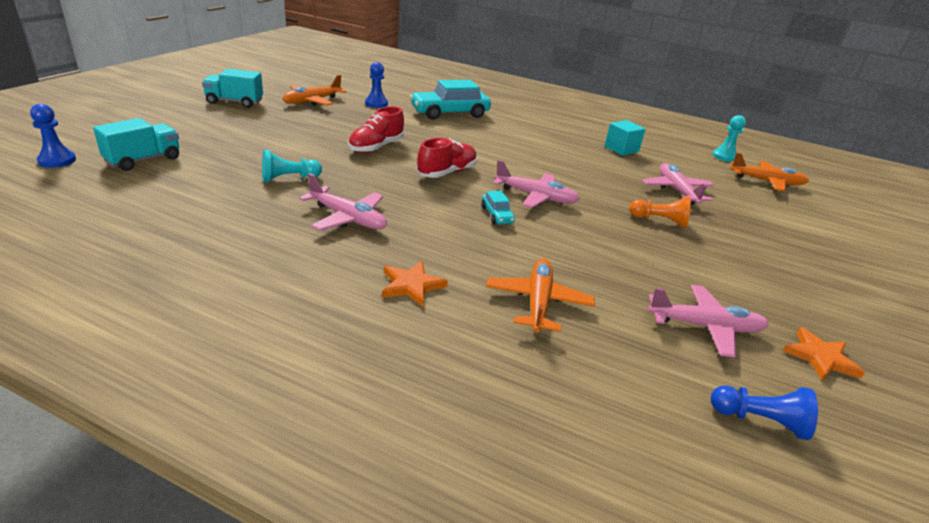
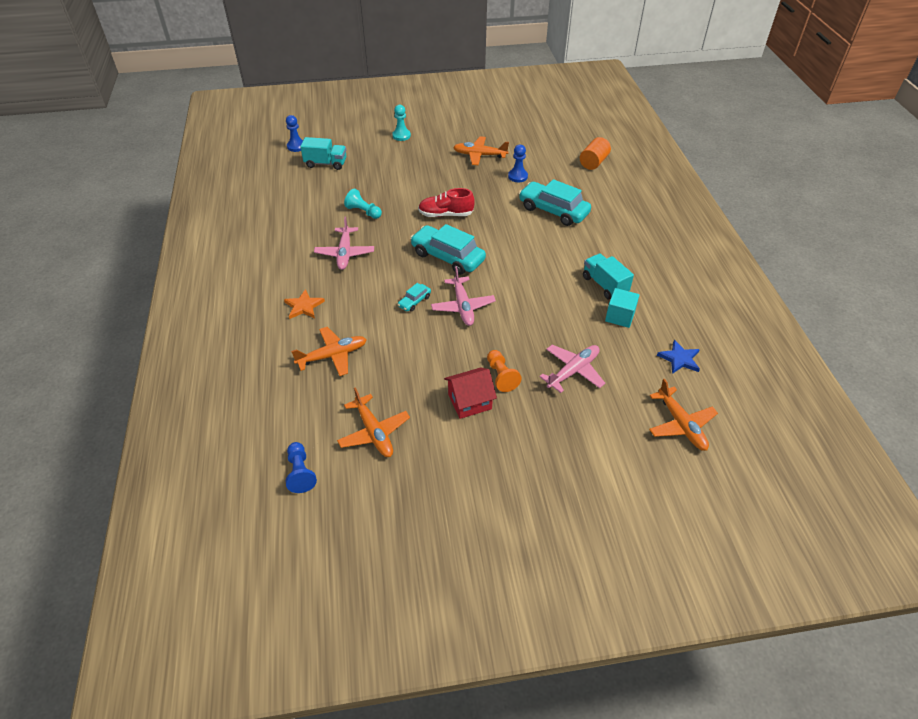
camera: 60 degrees right, 15 degrees up
turquoise truck [202,69,263,108] -> turquoise truck moved to [583,254,634,300]
red shoe [417,138,477,178] -> turquoise car [410,224,486,275]
pink plane [648,285,769,358] -> orange plane [337,387,410,457]
turquoise pawn [713,115,746,162] -> turquoise pawn moved to [392,105,411,141]
orange star [783,327,865,381] -> none
none -> red house [444,368,497,419]
none -> orange cylinder [580,137,611,170]
none -> blue star [657,340,700,374]

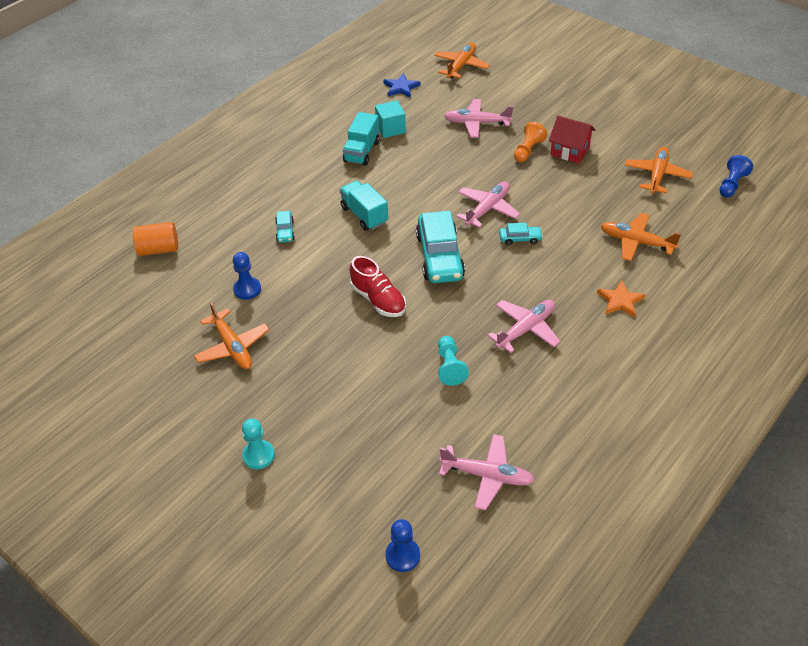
camera: 130 degrees left, 0 degrees up
turquoise truck [300,137,346,170] -> turquoise truck moved to [340,181,388,231]
turquoise car [519,179,591,226] -> turquoise car [275,211,295,243], size x0.46
none -> pink plane [439,434,535,511]

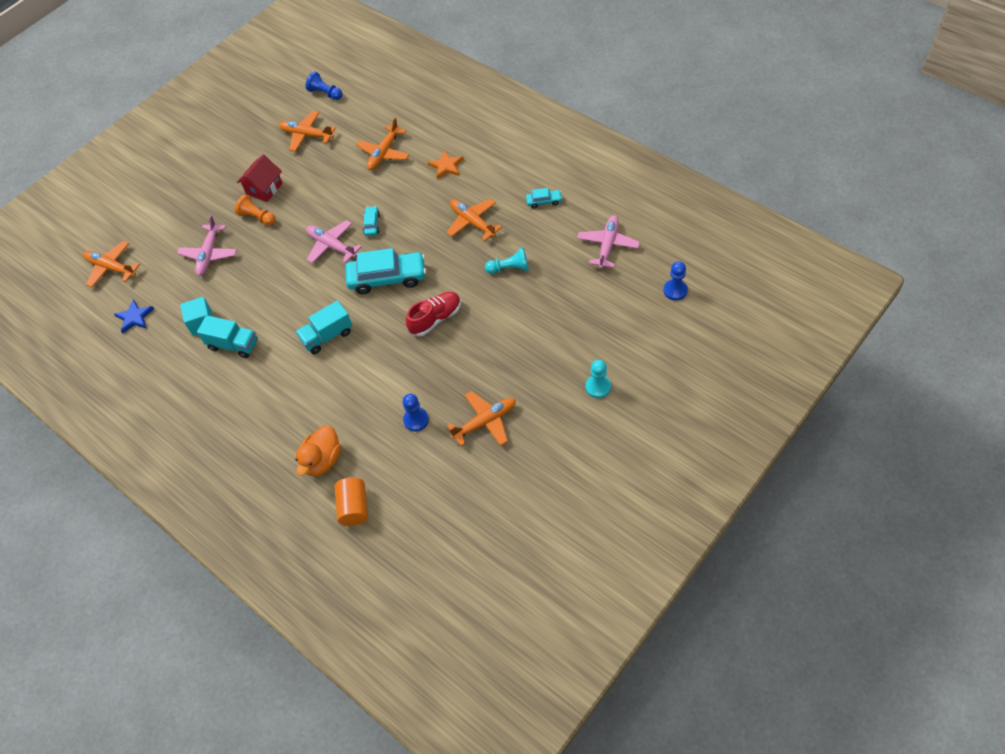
camera: 85 degrees left, 10 degrees up
turquoise car [275,211,295,243] -> turquoise car moved to [526,188,563,209]
pink plane [488,300,561,353] -> orange plane [446,199,502,241]
none -> orange duck [295,425,341,477]

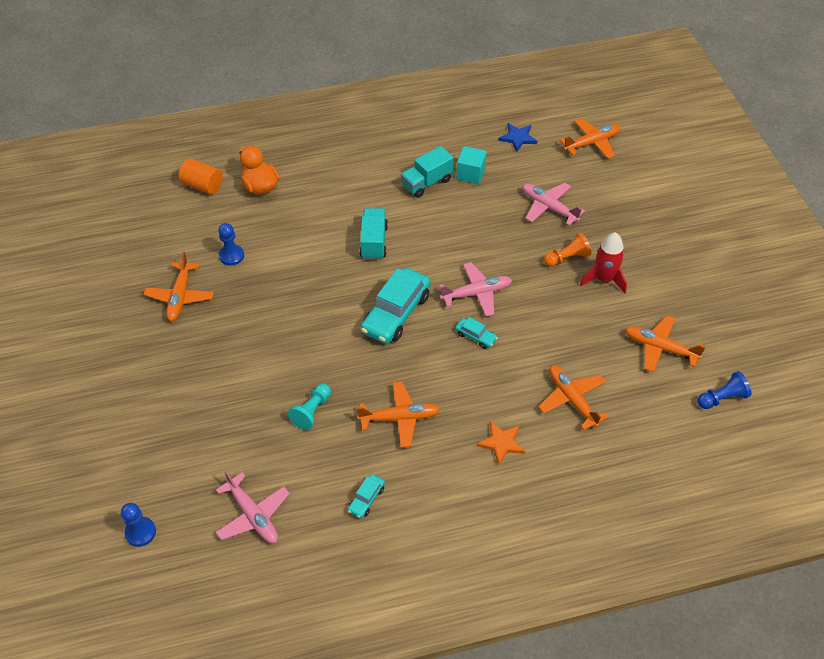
camera: 120 degrees right, 5 degrees down
red house [237,155,283,202] -> red rocket [580,232,627,294]
orange plane [279,111,336,152] -> orange plane turned 120 degrees counterclockwise [625,315,706,372]
red shoe [406,292,461,336] -> none
turquoise pawn [586,360,611,398] -> none

